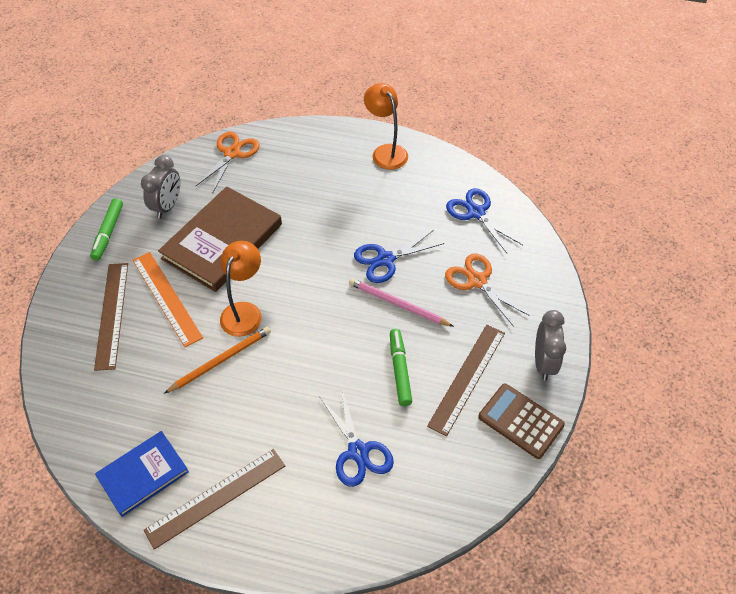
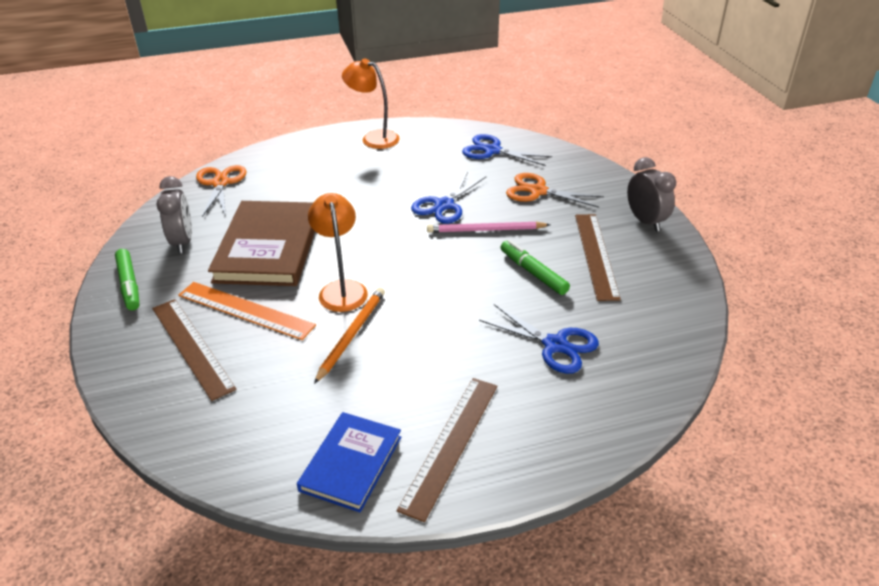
camera: 30 degrees left, 15 degrees down
brown calculator [478,384,565,459] -> none

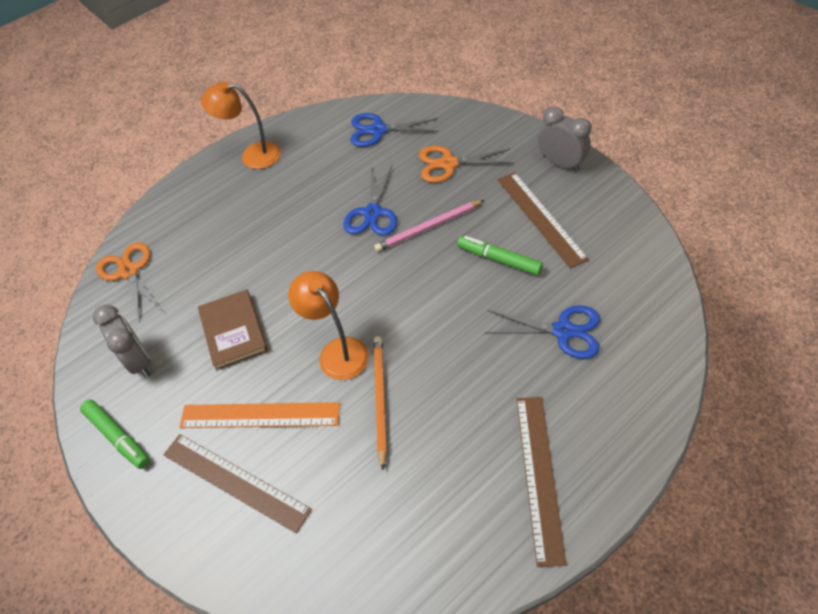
camera: 20 degrees left, 15 degrees up
brown book [208,201,315,286] -> brown book [198,289,268,370], size x0.60
blue book [297,412,401,512] -> none

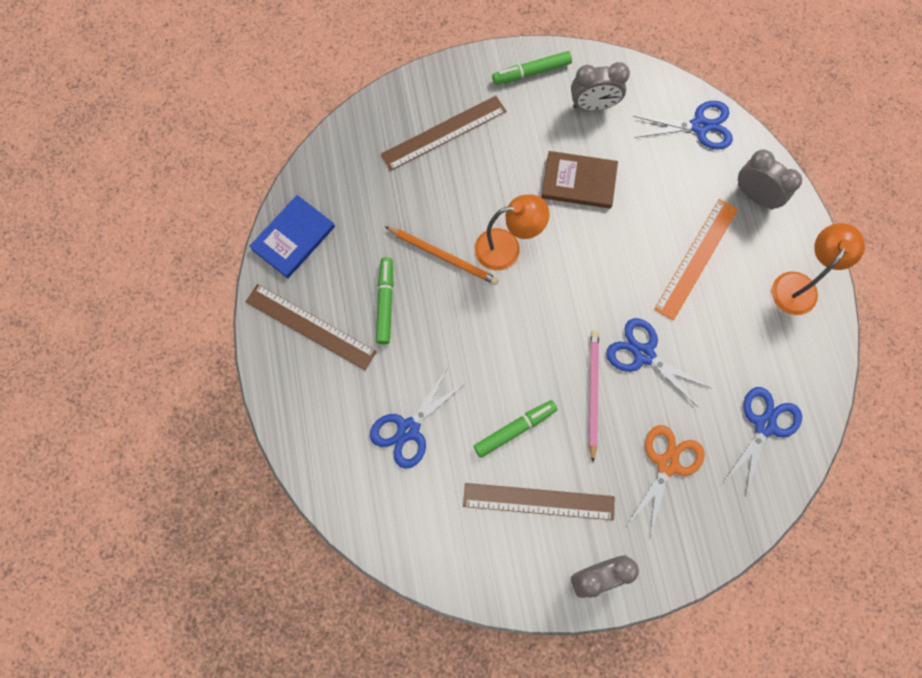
camera: 115 degrees right, 20 degrees up
orange scissors [96,242,163,323] -> blue scissors [633,101,733,149]
orange ruler [180,402,340,428] -> orange ruler moved to [654,199,738,321]
none -> blue book [249,195,335,278]
none -> green marker [376,257,393,344]
none -> grey clock [738,149,802,209]

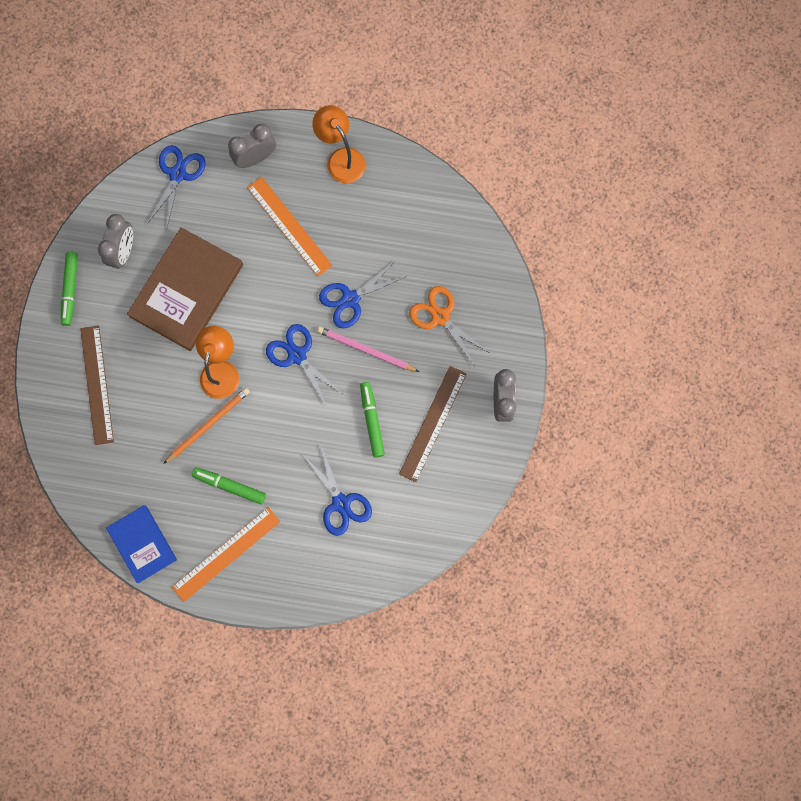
camera: 70 degrees left, 5 degrees up
brown ruler [245,284,377,370] -> orange ruler [172,507,280,602]
brown book [541,151,618,209] -> brown book [127,227,243,351], size x1.68
blue scissors [722,387,802,497] -> blue scissors moved to [266,324,344,406]

